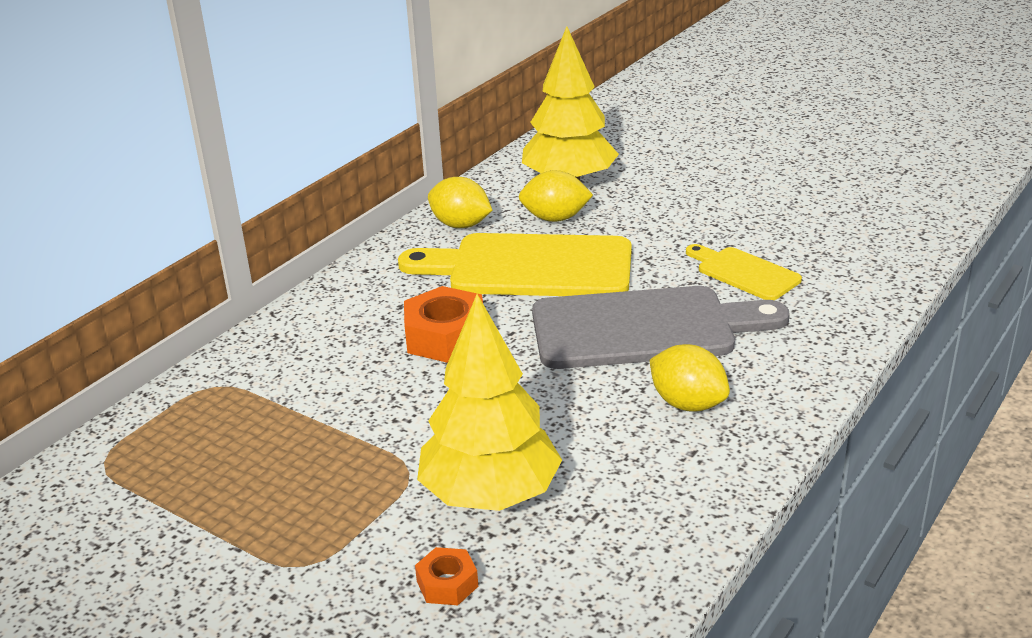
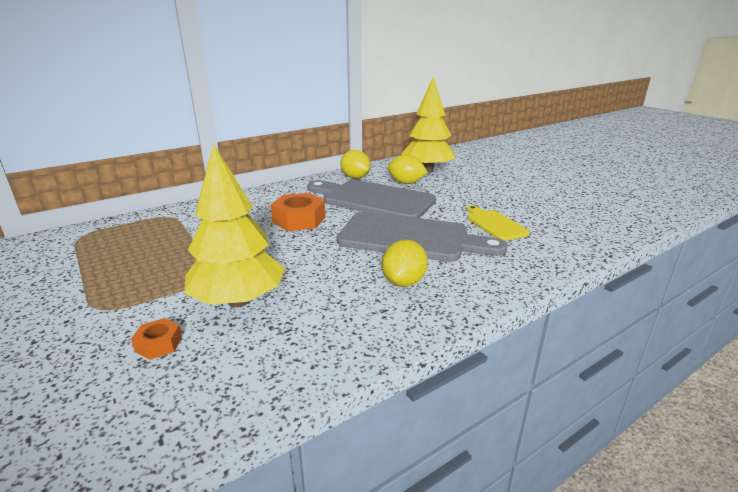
camera: 20 degrees right, 5 degrees down
yellow cutting board [398,233,632,296] -> grey cutting board [307,180,436,218]
yellow lemon [650,344,730,412] -> yellow lemon turned 45 degrees clockwise [382,240,428,287]

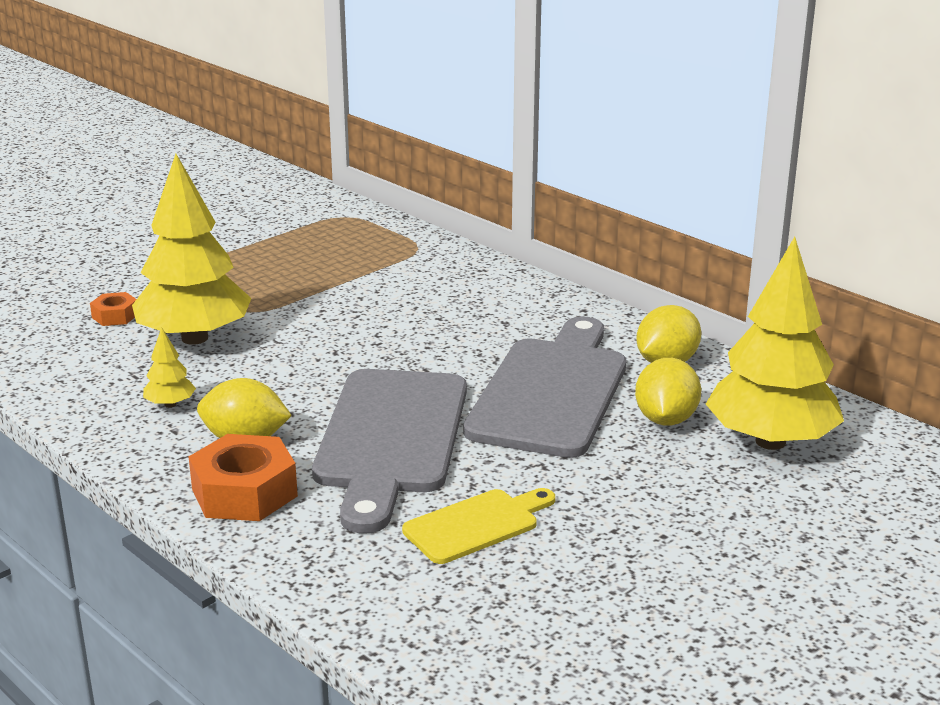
camera: 80 degrees right, 0 degrees up
orange nut [271,193,326,231] -> orange nut moved to [189,434,298,521]
none -> yellow tree [143,327,196,408]

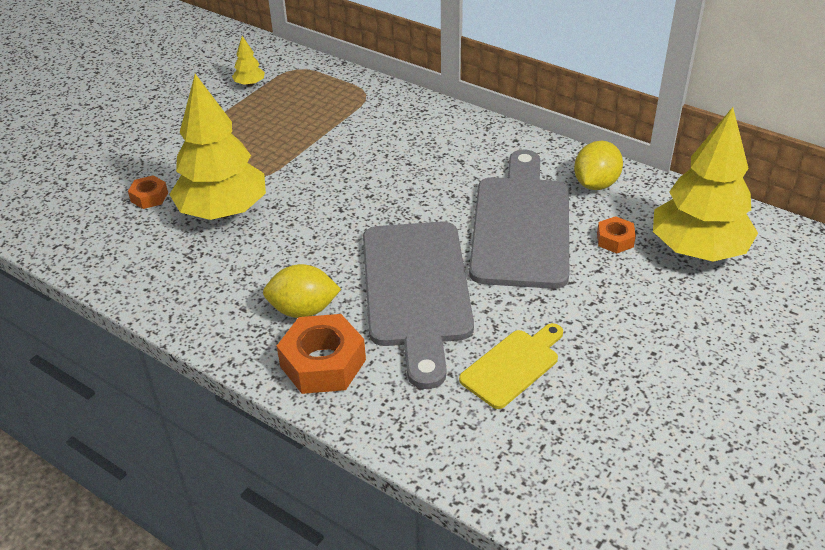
camera: 10 degrees left, 15 degrees up
yellow tree [143,327,196,408] -> yellow tree moved to [232,36,265,86]
yellow lemon [635,358,701,426] -> orange nut [597,216,636,253]

